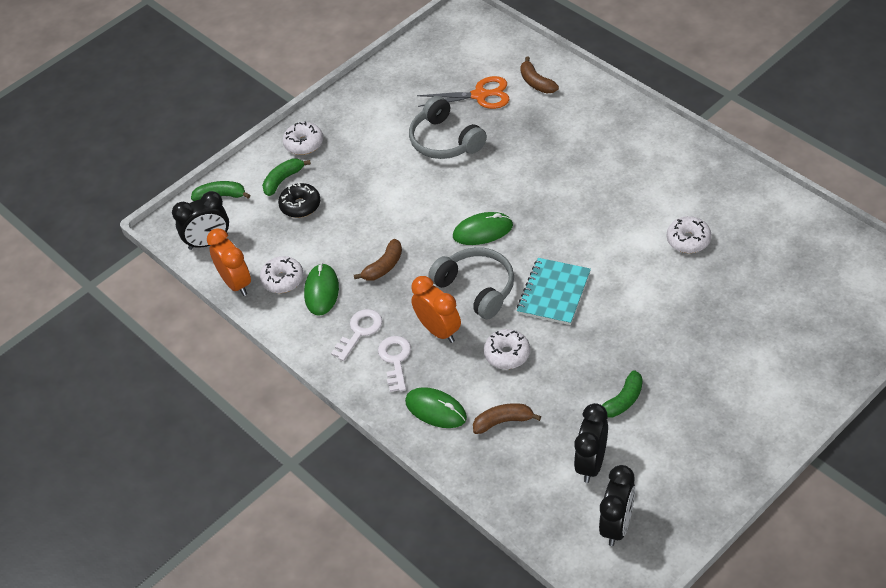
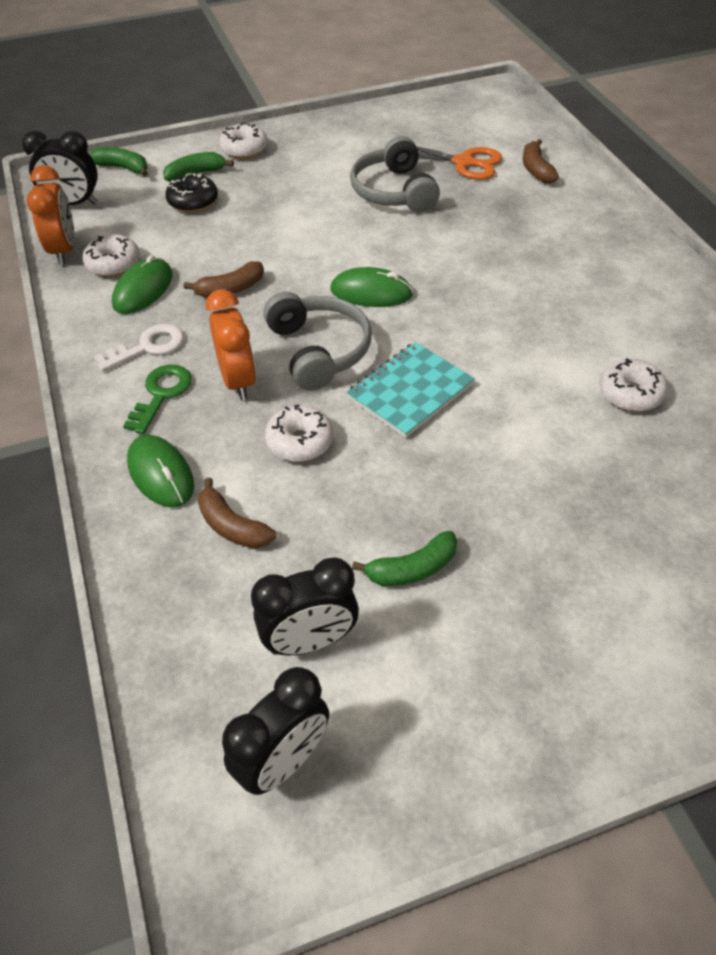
camera: 20 degrees right, 0 degrees up
white key [378,336,411,392] -> green key [123,364,192,434]
brown banana [473,403,541,434] -> brown banana turned 150 degrees counterclockwise [198,477,276,548]
black clock [574,403,608,483] -> black clock turned 150 degrees counterclockwise [251,557,359,655]

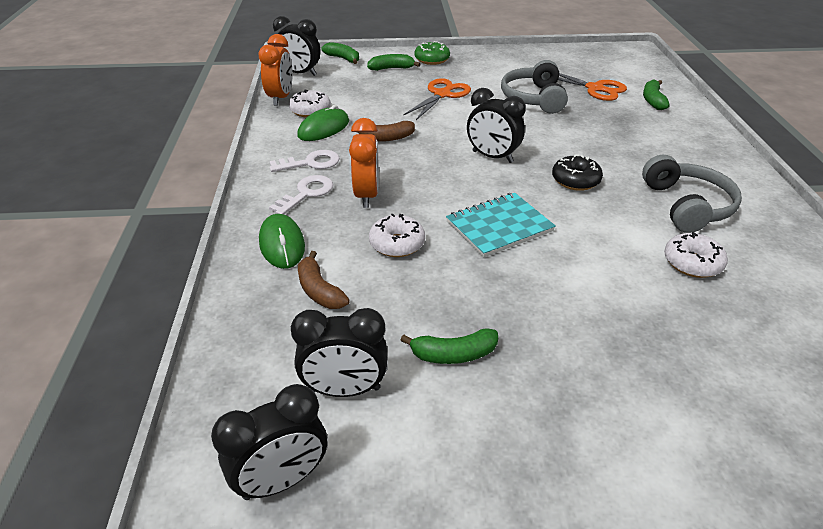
camera: 15 degrees right, 10 degrees down
green key [123,364,192,434] -> white key [269,175,333,214]
black donut [165,173,218,213] -> black donut moved to [552,154,603,191]
white donut [219,123,268,159] -> green donut [414,41,450,65]
grey headphones [263,292,372,391] -> grey headphones moved to [642,155,742,233]
green mouse [330,267,413,307] -> black clock [467,88,526,163]
brown banana [523,139,559,183] -> green banana [643,80,670,110]
none -> orange scissors [403,78,471,120]

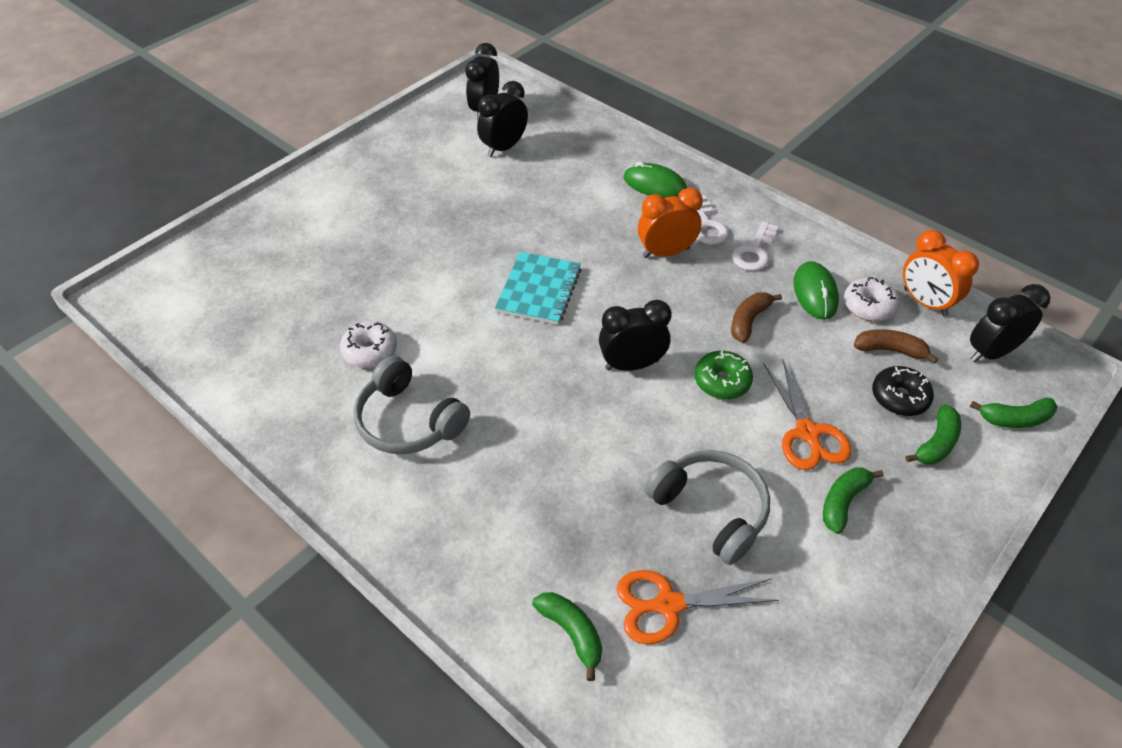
camera: 135 degrees right, 10 degrees up
brown banana [298,251,350,309] -> brown banana moved to [854,329,938,364]
orange clock [349,118,379,208] -> orange clock turned 120 degrees clockwise [638,187,703,258]
white donut [369,214,425,257] -> none
green banana [400,328,498,364] -> green banana moved to [823,468,884,534]
green donut [414,41,450,65] -> green donut moved to [695,351,753,399]
black donut [552,154,603,191] -> black donut moved to [872,366,934,416]

